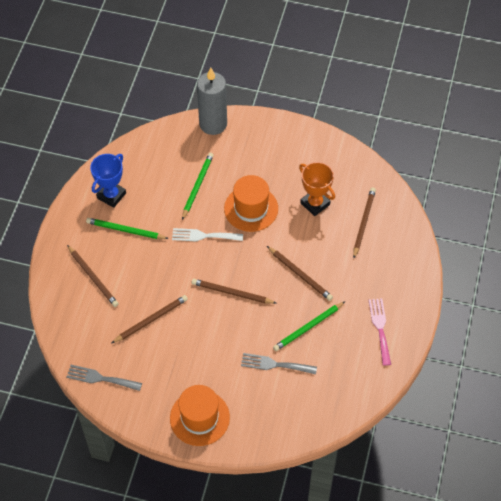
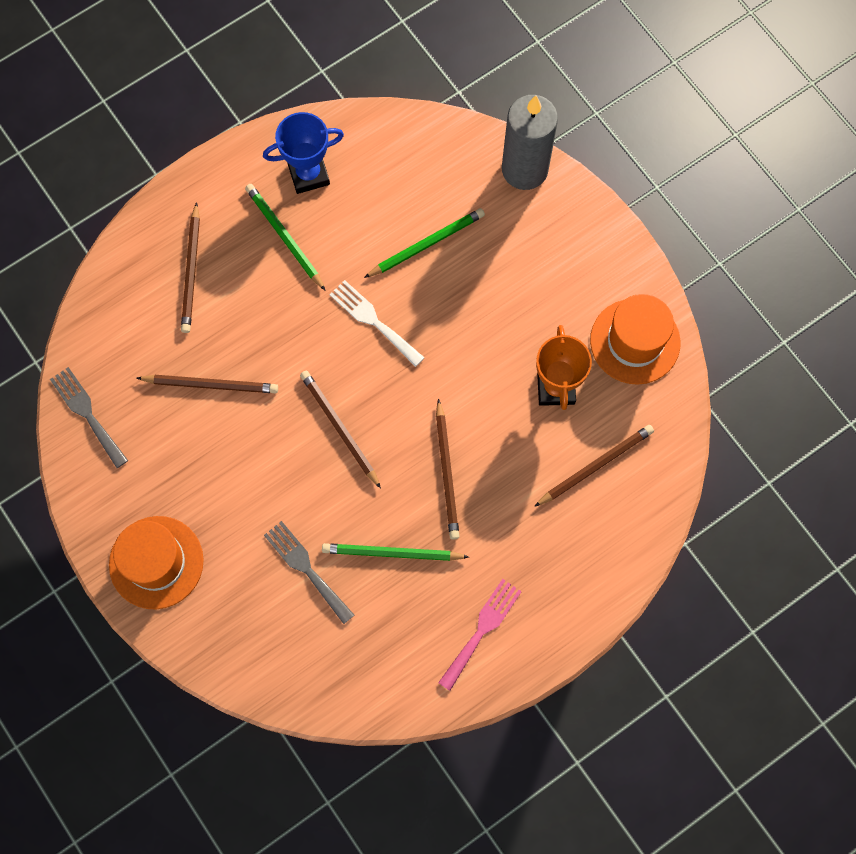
camera: 40 degrees right, 15 degrees up
orange hat [224,175,278,232] -> orange hat moved to [590,294,681,385]

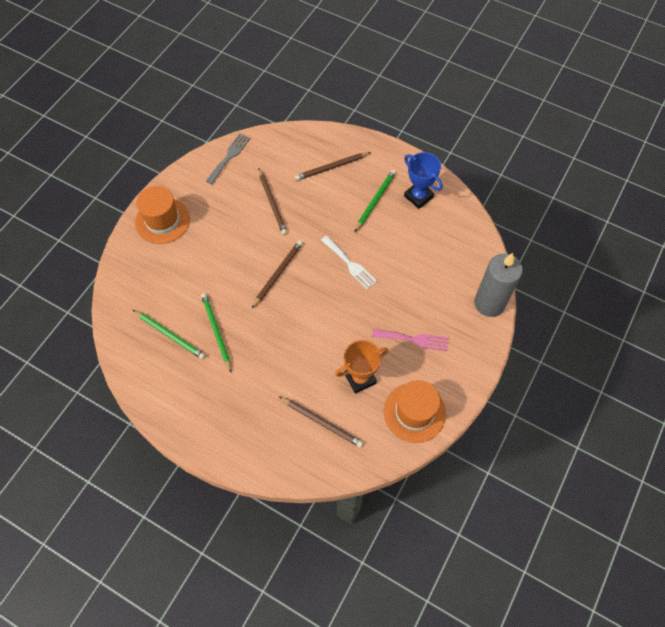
camera: 65 degrees right, 10 degrees down
grey fork [264,521,354,624] -> none
white fork [330,280,425,367] -> white fork turned 120 degrees clockwise [321,236,377,290]
green pencil [364,208,485,278] -> green pencil moved to [133,310,206,359]
brown pencil [436,399,460,540] -> none
pink fork [438,579,522,691] -> pink fork moved to [372,329,449,351]

